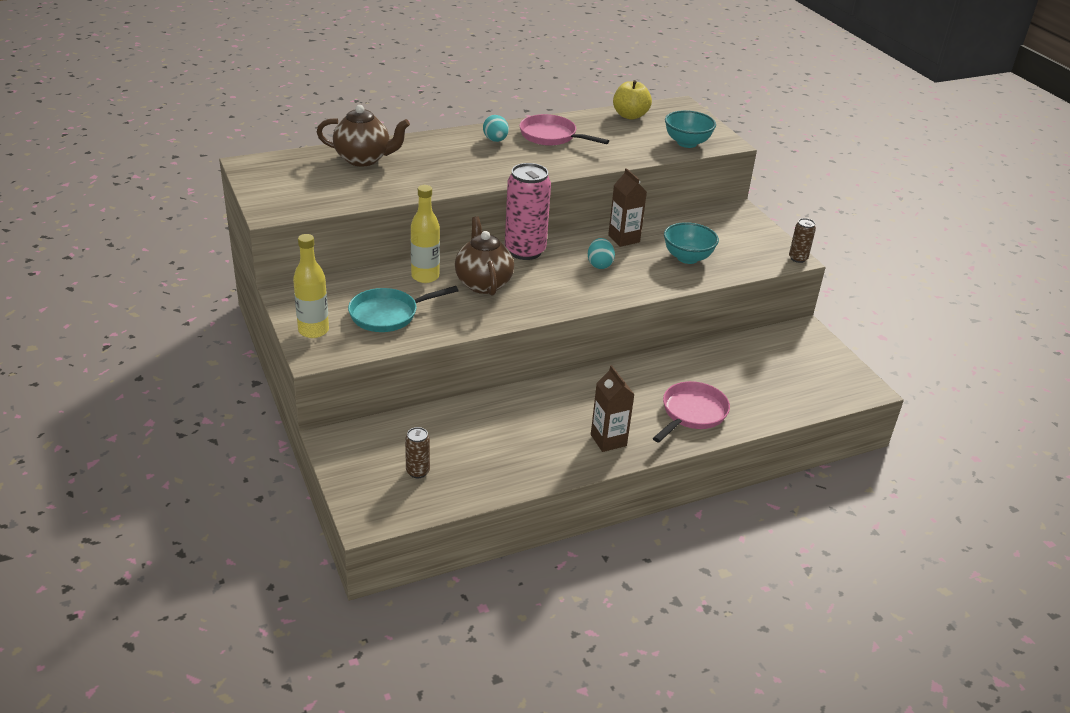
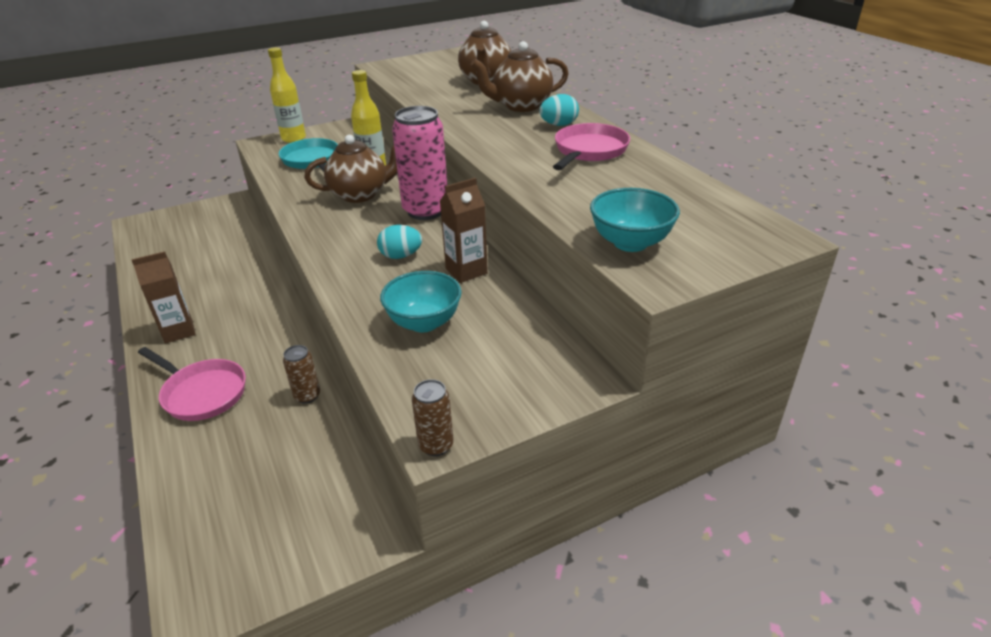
camera: 90 degrees right, 0 degrees up
brown can [405,427,430,478] -> brown can moved to [283,345,320,404]
yellow apple [613,80,652,120] -> none
none -> brown teapot [471,41,569,112]

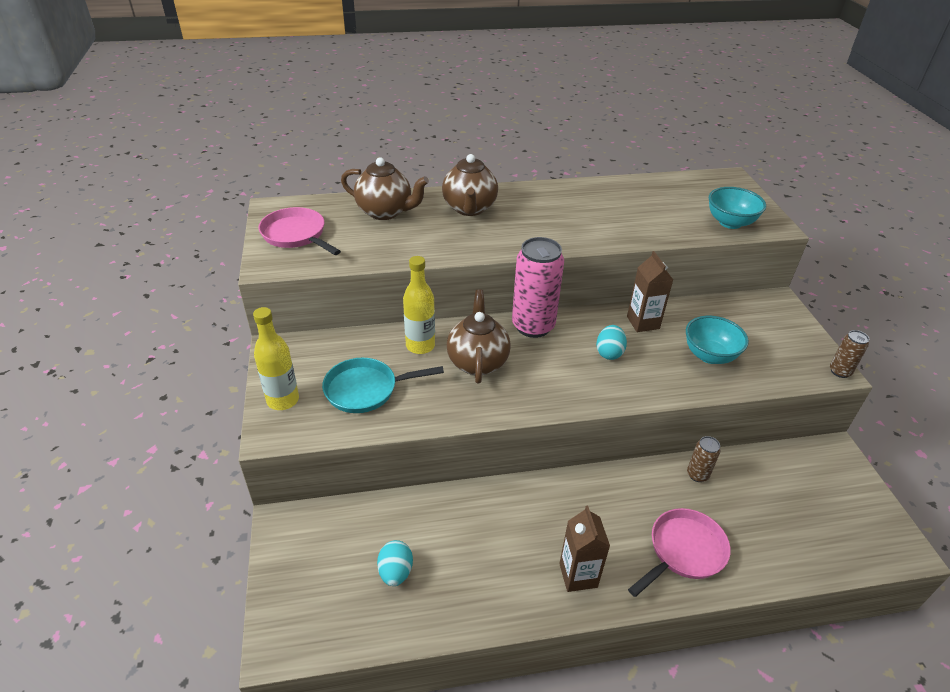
camera: 75 degrees left, 5 degrees up
turquoise egg [539,94,579,126] -> turquoise egg moved to [377,540,413,586]
pink pan [553,123,630,170] -> pink pan moved to [258,207,341,255]

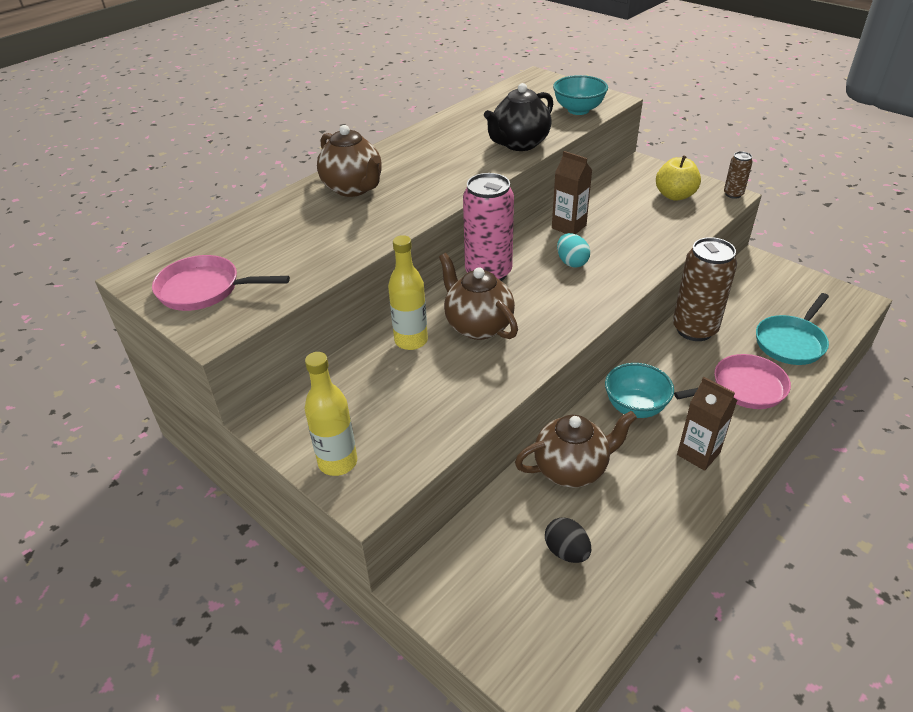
camera: 35 degrees left, 0 degrees up
turquoise pan [322,358,444,413] -> turquoise pan moved to [756,293,829,365]
brown teapot [341,157,429,220] -> brown teapot moved to [515,411,637,487]
turquoise egg [377,540,413,586] -> black egg [545,517,591,563]
pink pan [628,508,731,597] -> pink pan turned 60 degrees clockwise [674,354,791,409]
turquoise bowl [686,316,749,364] -> turquoise bowl moved to [605,363,674,418]
brown can [687,436,720,482] -> brown can [673,237,737,341], size x2.09
none -> black teapot [484,83,553,151]
none -> yellow apple [656,155,701,201]

